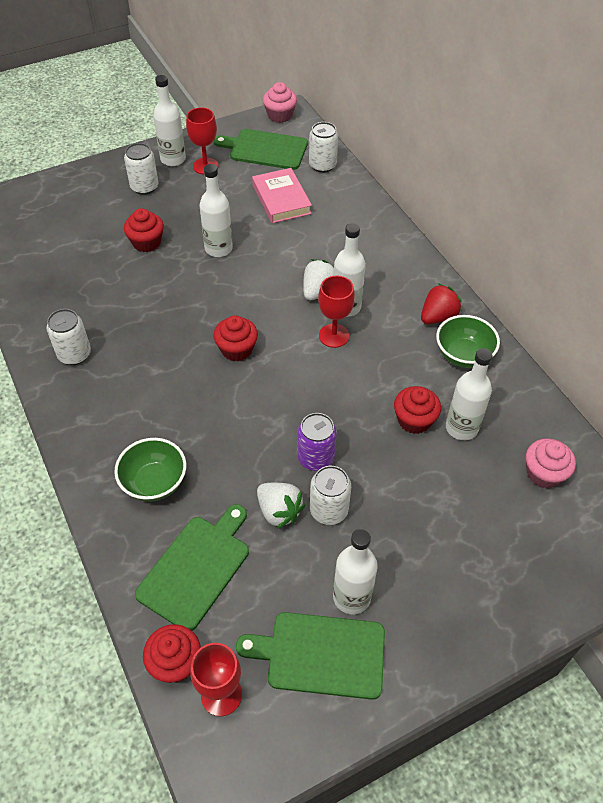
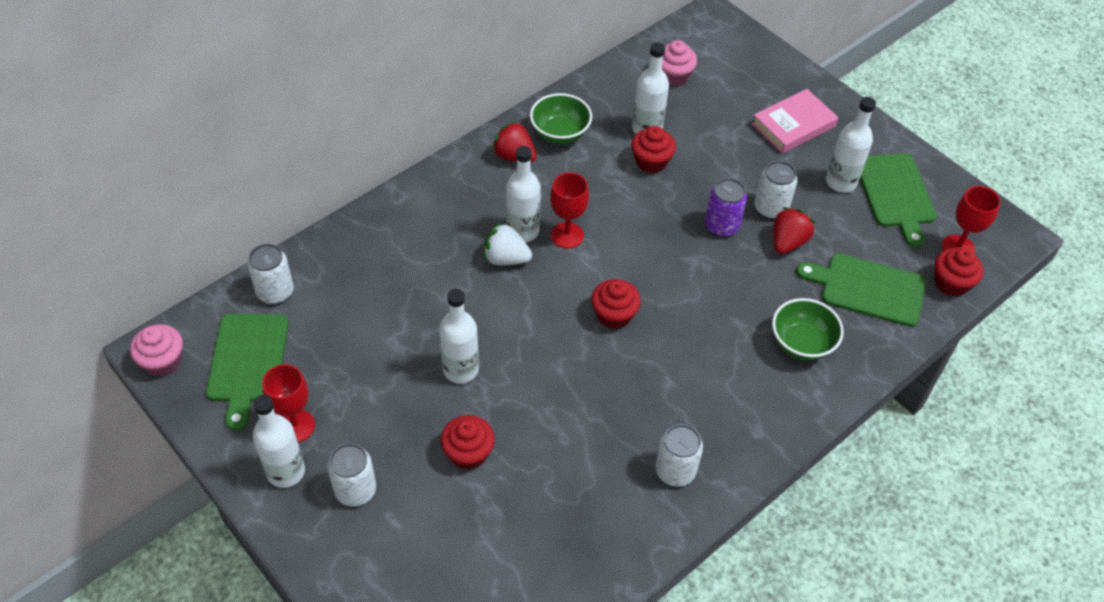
camera: 105 degrees left, 0 degrees up
pink book [252,168,312,223] -> pink book moved to [752,89,838,153]
white strawberry [257,483,305,529] -> red strawberry [773,207,815,254]

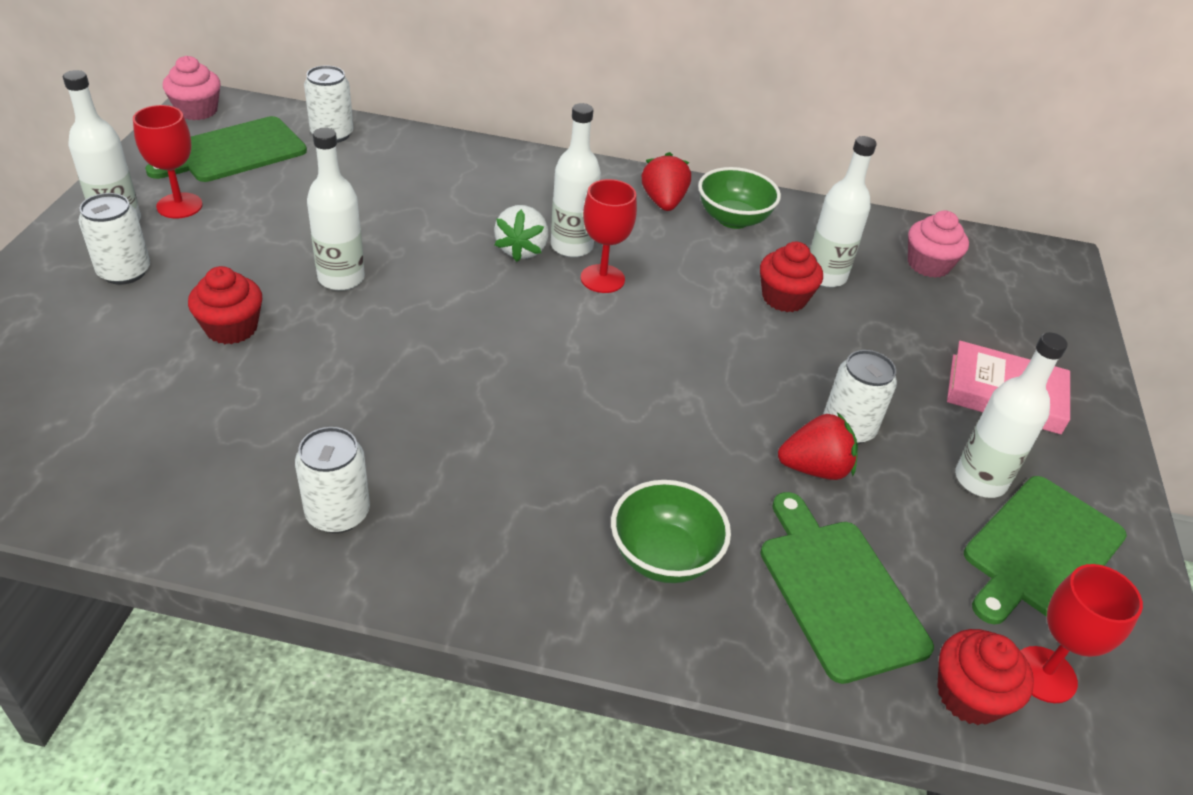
camera: 50 degrees right, 10 degrees down
white strawberry [484,222,532,265] -> white strawberry turned 150 degrees counterclockwise [494,205,548,262]
red cupcake [591,279,641,329] -> none
purple can [705,178,747,237] -> none

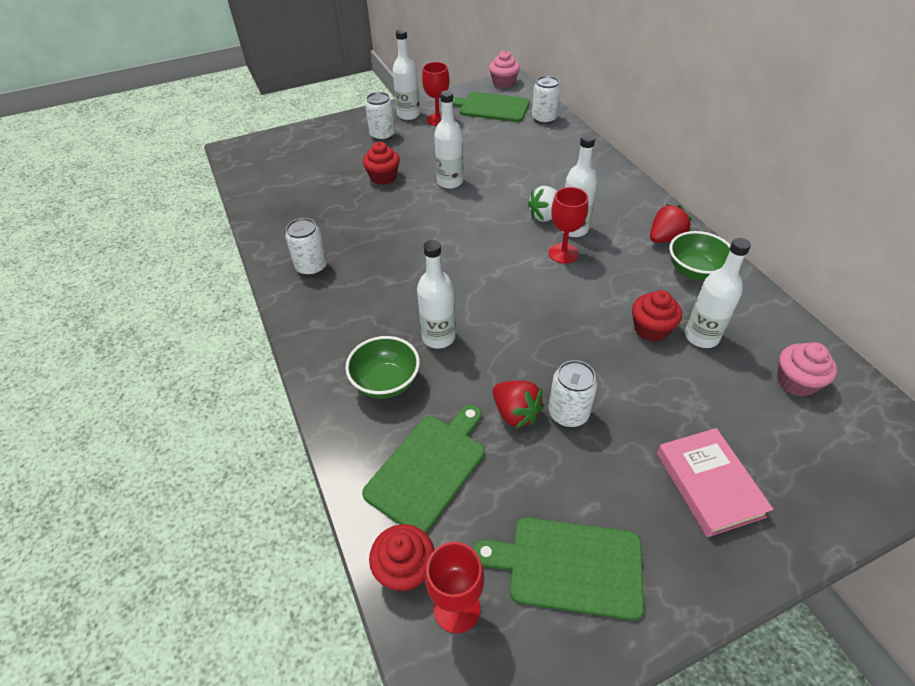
camera: 60 degrees right, 5 degrees up
white bottle [955,332,1068,498] -> white bottle moved to [417,240,456,349]

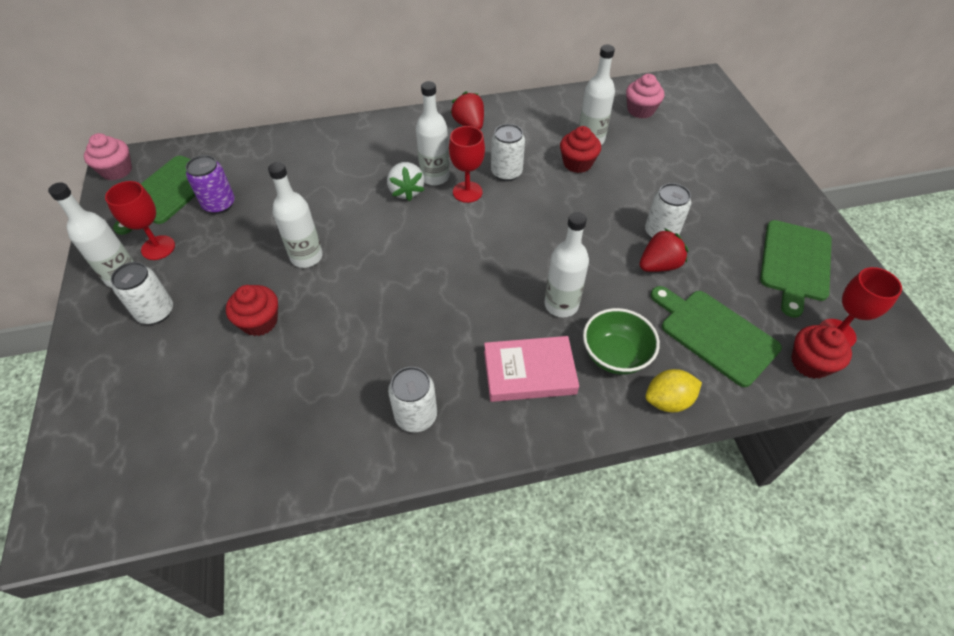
camera: 80 degrees left, 5 degrees up
white can [532,76,561,124] -> white can moved to [491,124,525,181]
pink book [657,428,773,537] -> pink book moved to [484,336,579,402]
green bowl [669,231,731,281] -> none
none -> purple can [186,155,235,214]
none -> yellow lemon [646,369,702,412]

